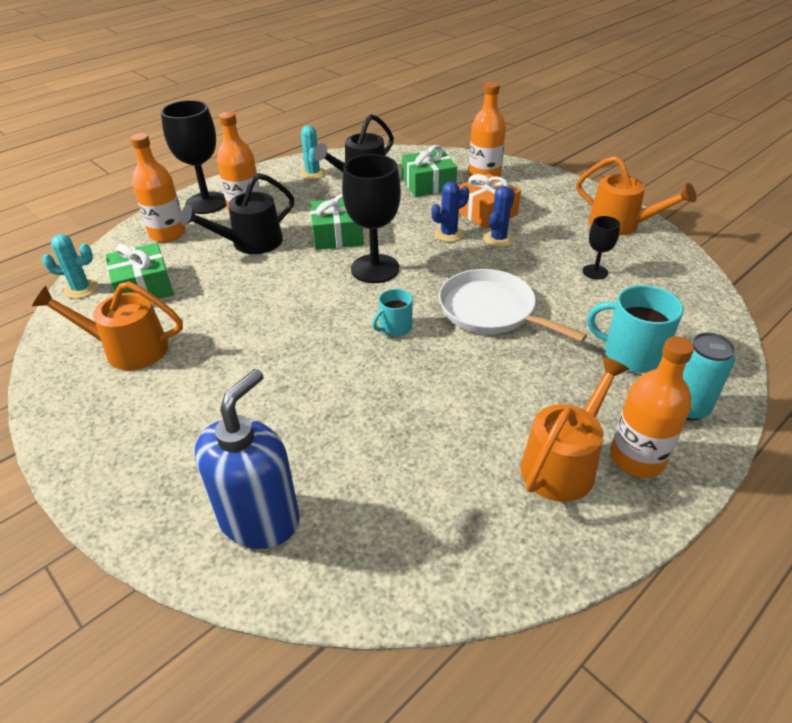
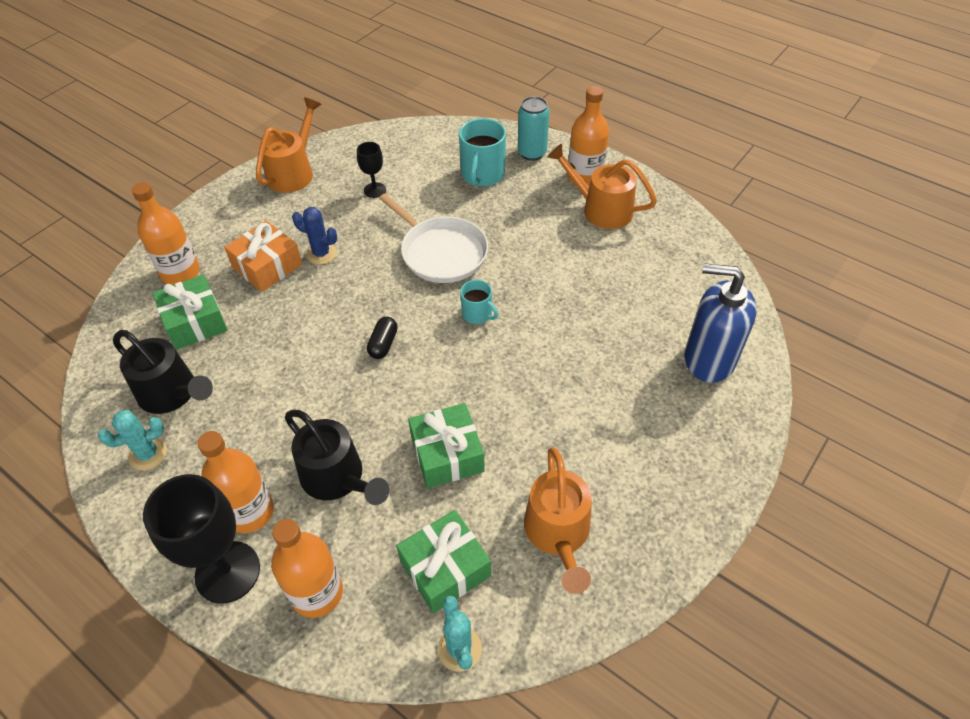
camera: 100 degrees left, 10 degrees up
green gift [310,194,364,250] -> green gift moved to [408,403,485,488]
black goblet [342,154,401,283] -> black capsule [367,317,398,359]
blue cactus [431,181,469,242] -> none
white pan [439,269,587,342] -> white pan turned 75 degrees counterclockwise [379,194,488,283]

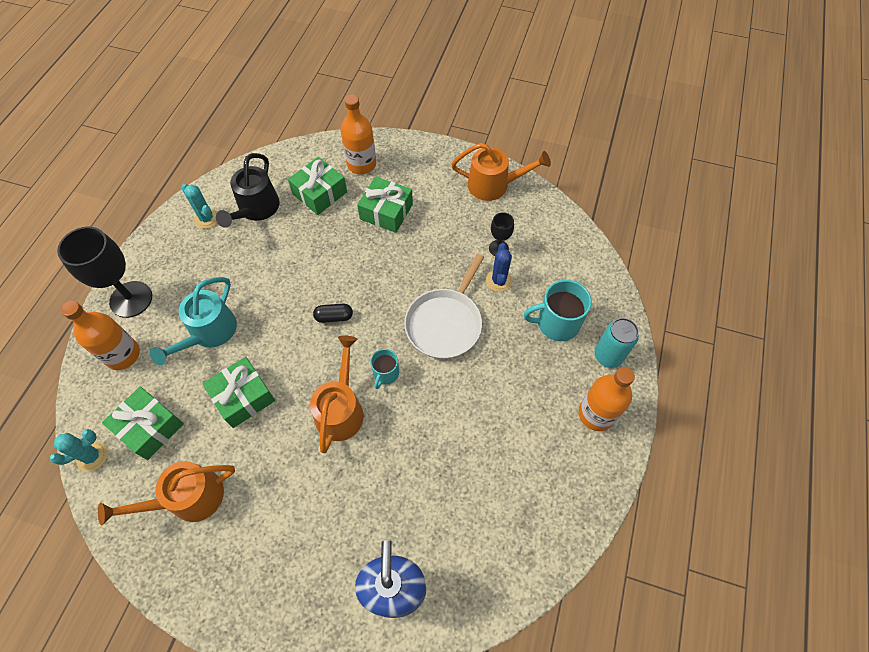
camera: 70 degrees right, 10 degrees up
orange bottle [197,431,274,533] -> none
orange gift [224,221,302,292] -> green gift [357,176,413,233]
black watering can [285,410,389,505] -> turquoise watering can [150,277,237,365]
blue cactus [292,207,337,265] -> blue cactus moved to [486,243,512,292]
orange watering can [547,144,657,229] -> orange watering can moved to [310,336,364,453]

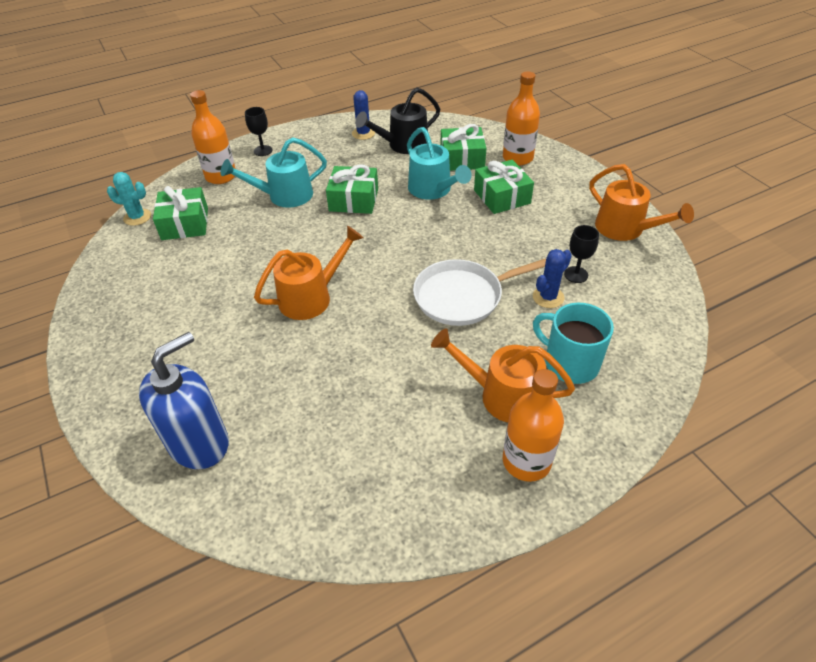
camera: 45 degrees right, 15 degrees down
black goblet [57,227,152,318] -> black goblet [245,107,272,156], size x0.51
orange watering can [98,461,235,526] -> orange watering can moved to [431,329,575,422]
turquoise cactus [181,184,217,229] -> blue cactus [352,90,375,140]
green gift [202,357,275,428] -> green gift moved to [326,164,378,214]
black capsule [313,304,353,323] -> none
turquoise mug [370,349,399,389] -> none
turquoise can [595,318,639,368] -> none
none -> turquoise watering can [407,127,472,200]

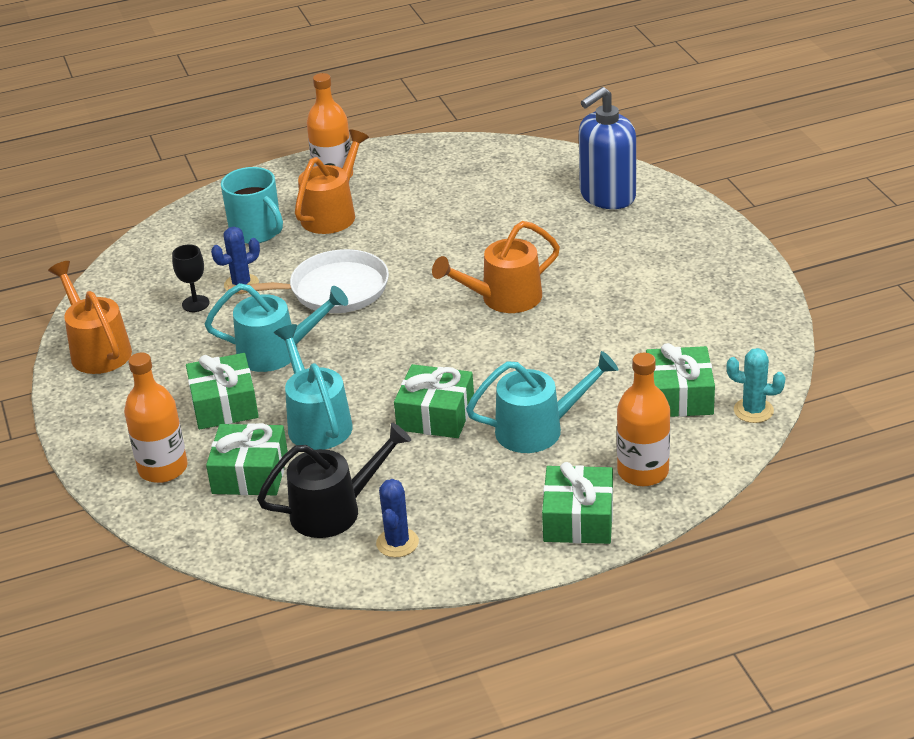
camera: 170 degrees left, 10 degrees down
black goblet [245,107,272,156] -> green gift [542,462,613,544]
orange watering can [431,329,575,422] -> orange watering can turned 90 degrees counterclockwise [295,130,369,234]
none -> turquoise watering can [204,283,348,372]

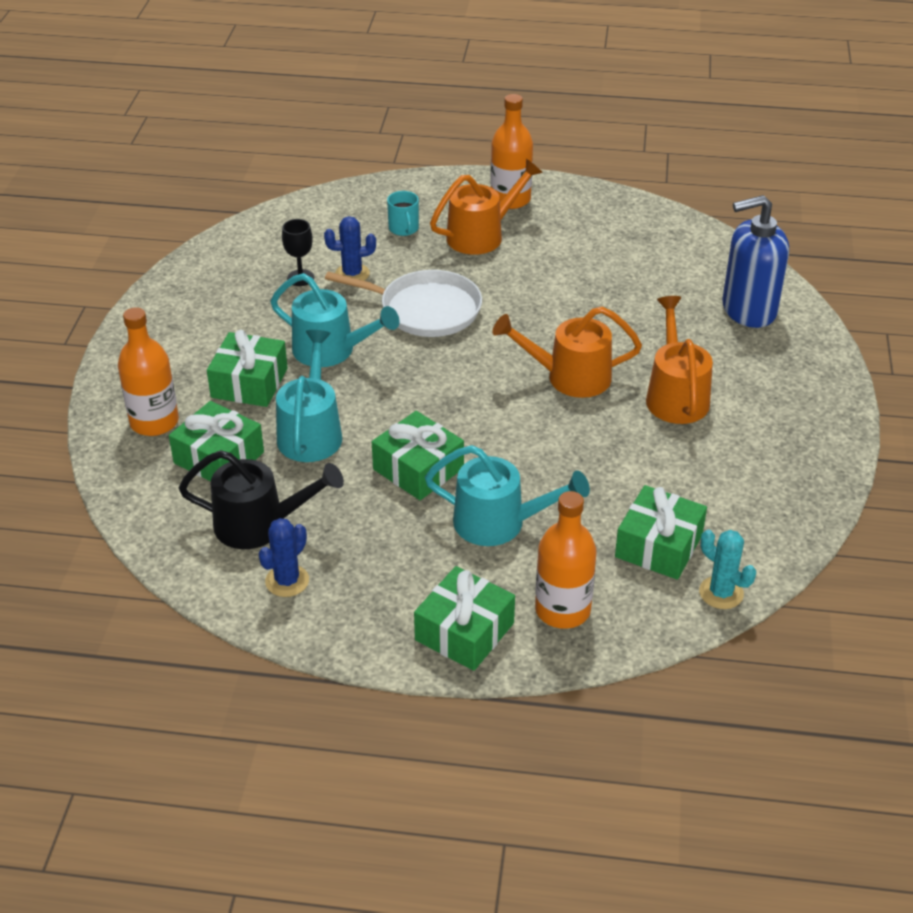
camera: 25 degrees right, 5 degrees up
orange watering can [48,261,132,374] -> orange watering can moved to [646,296,713,424]
turquoise mug [221,167,283,244] -> turquoise mug [387,191,419,236], size x0.58

